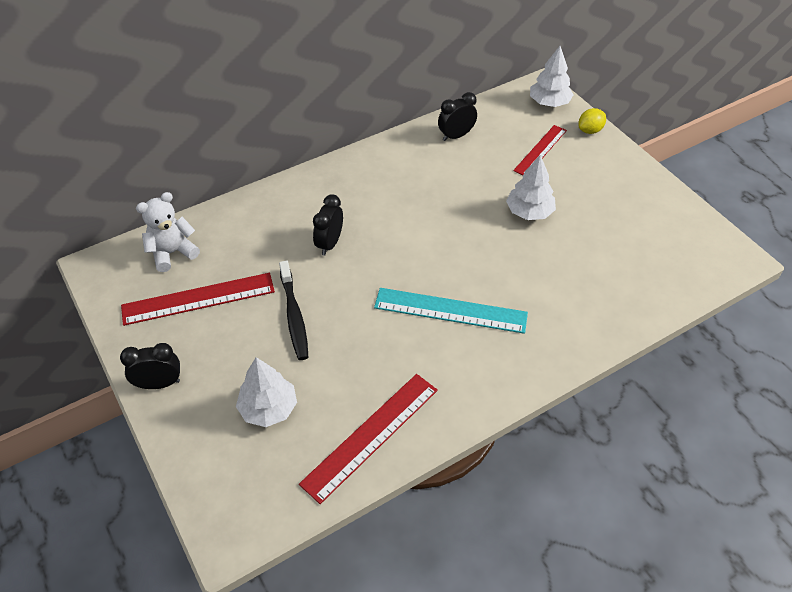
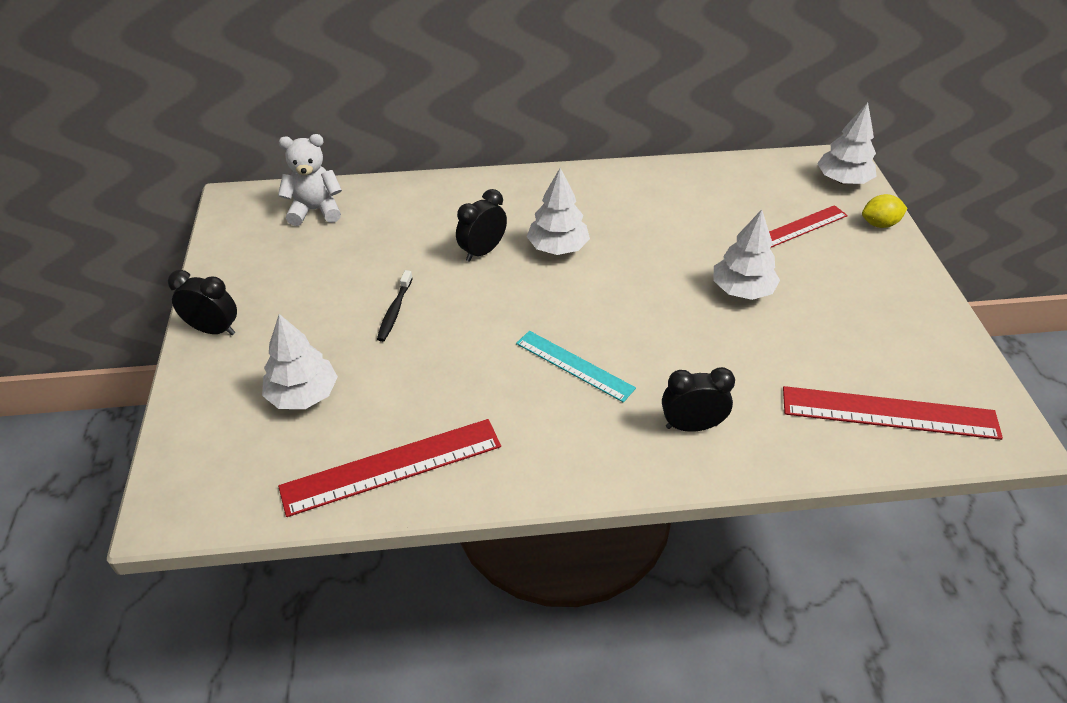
camera: 25 degrees right, 5 degrees down
red ruler [121,273,275,326] -> red ruler moved to [783,386,1003,440]
black toothbrush [279,261,308,360] -> black toothbrush [377,270,413,342], size x0.65
turquoise ruler [374,288,528,334] -> turquoise ruler [516,331,636,403], size x0.66
black clock [438,92,477,141] -> black clock moved to [662,367,735,432]
none -> white tree [527,168,590,255]

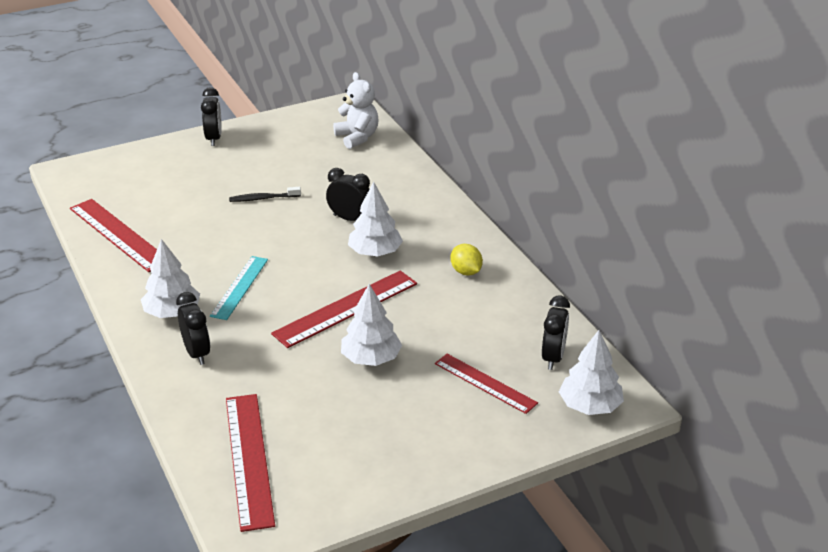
camera: 70 degrees right, 10 degrees down
white tree [262,314,338,409] -> white tree moved to [141,239,200,318]
yellow lemon [862,194,907,228] -> yellow lemon moved to [450,244,483,276]
none -> red ruler [271,271,417,348]
none -> black clock [542,296,570,370]

